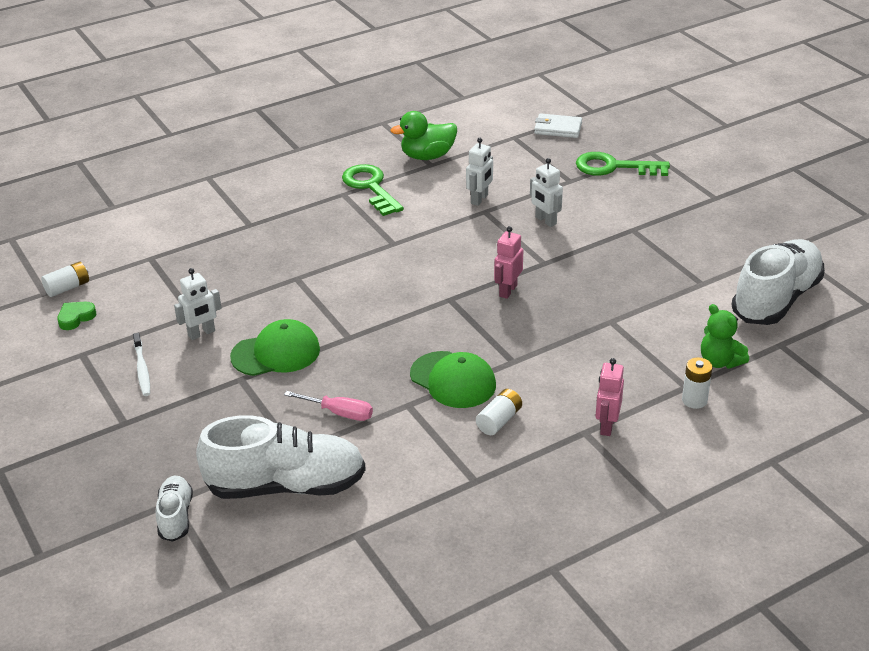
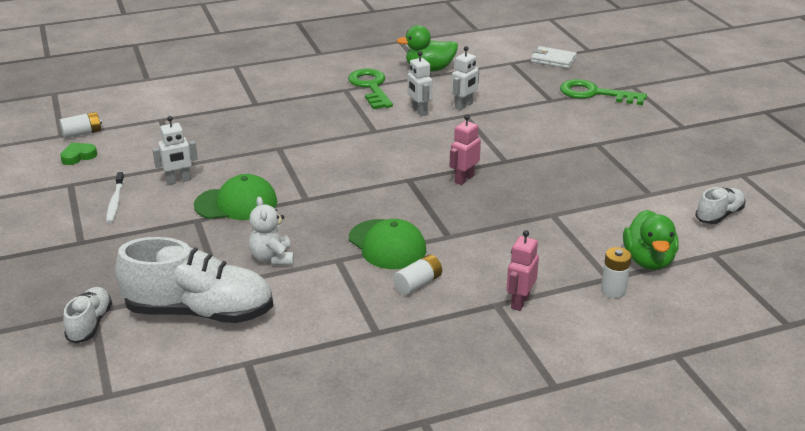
camera: 10 degrees right, 5 degrees down
pink screwdriver [284,391,373,421] -> white teddy bear [249,197,294,265]
white robot [530,158,563,227] -> white robot moved to [407,51,432,116]
green teddy bear [701,304,749,369] -> green duck [623,210,679,270]
white shoe [732,239,825,325] -> white shoe [695,187,746,224], size x0.50

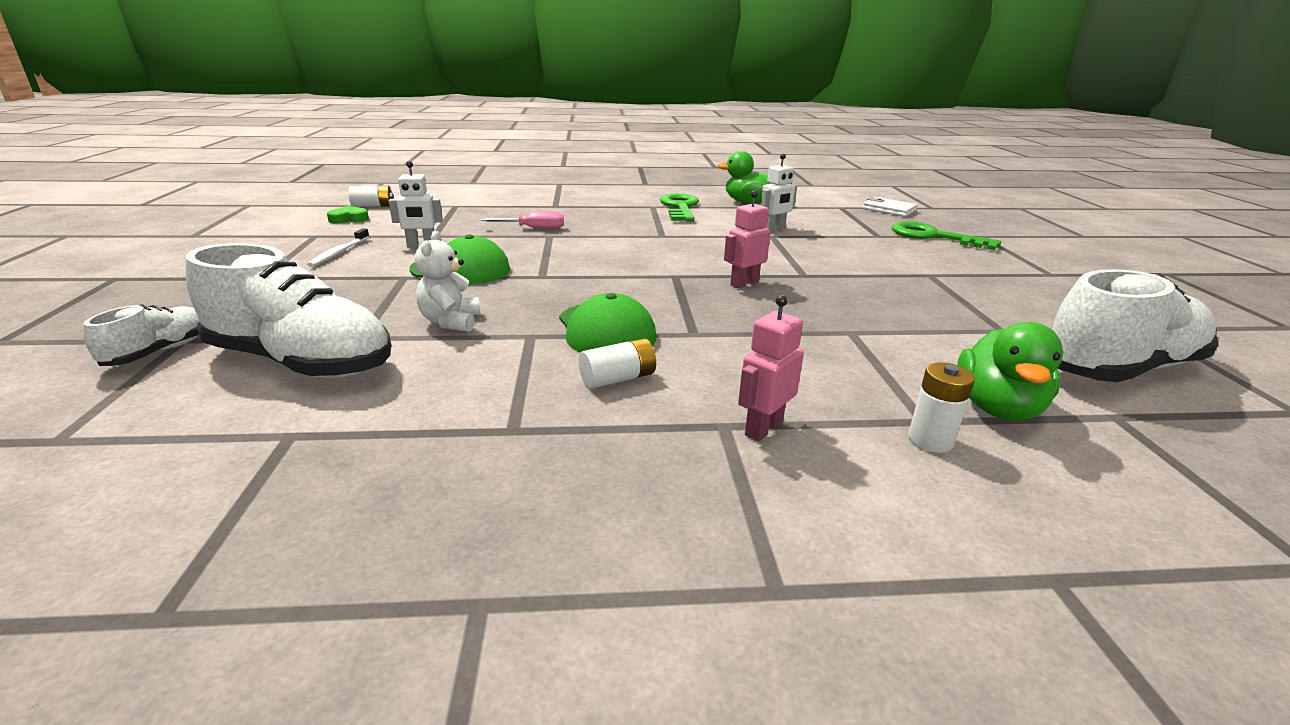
camera: 15 degrees right, 5 degrees down
white robot [407,51,432,116] -> none
white shoe [695,187,746,224] -> white shoe [1052,269,1218,382], size x2.00
none -> pink screwdriver [481,211,564,229]

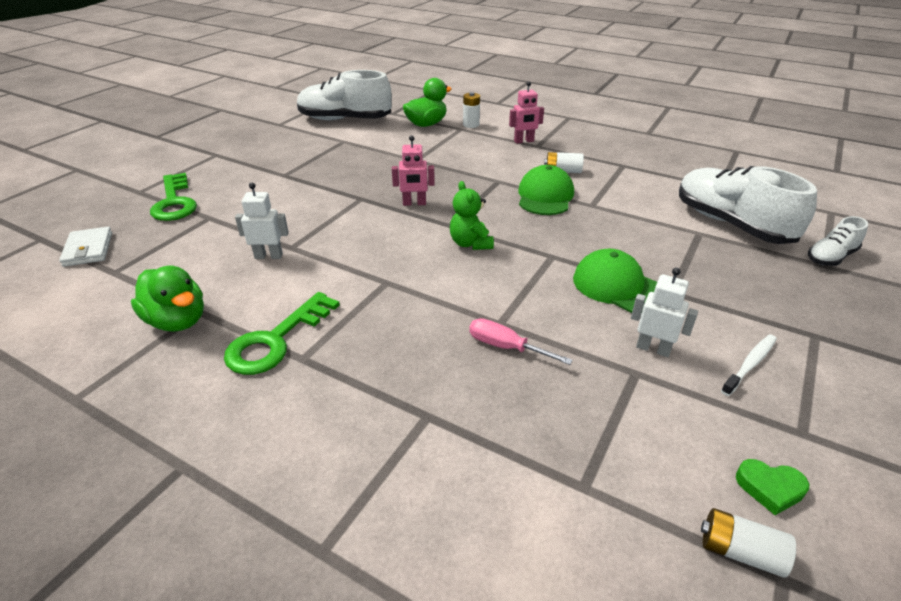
camera: 145 degrees left, 10 degrees up
white teddy bear [415,231,480,332] -> none
none -> green teddy bear [450,181,494,250]

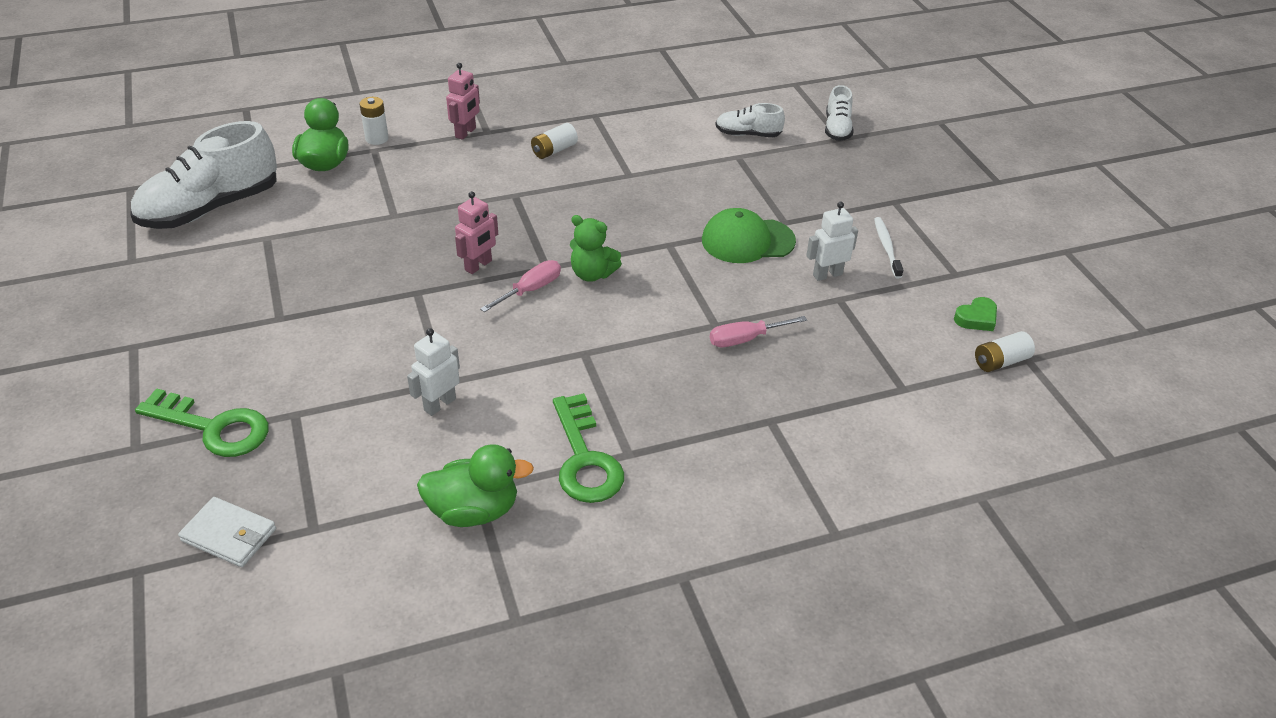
camera: 50 degrees left, 5 degrees up
green cap [518,165,574,215] -> none
white shoe [679,166,817,244] -> white shoe [715,103,785,137], size x0.50
none -> pink screwdriver [480,260,561,312]

